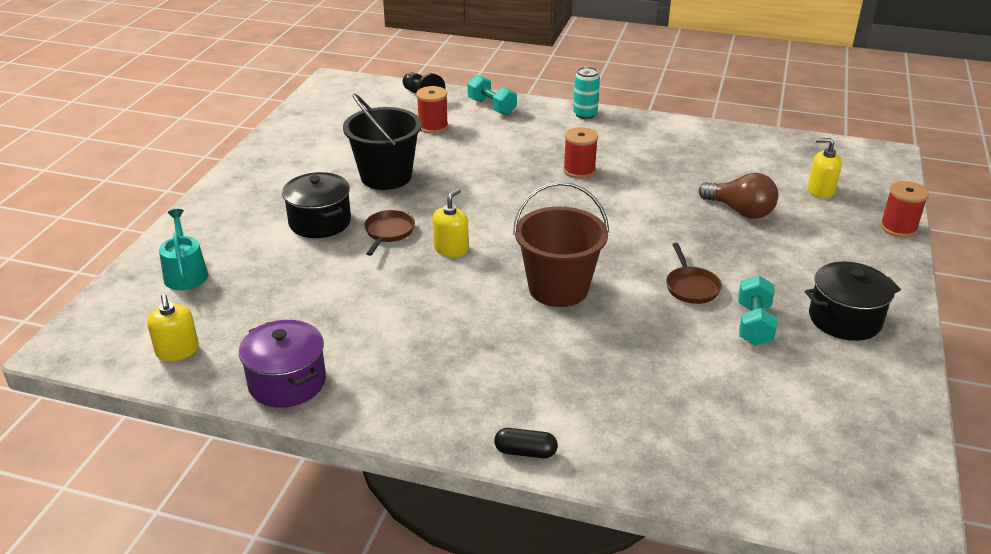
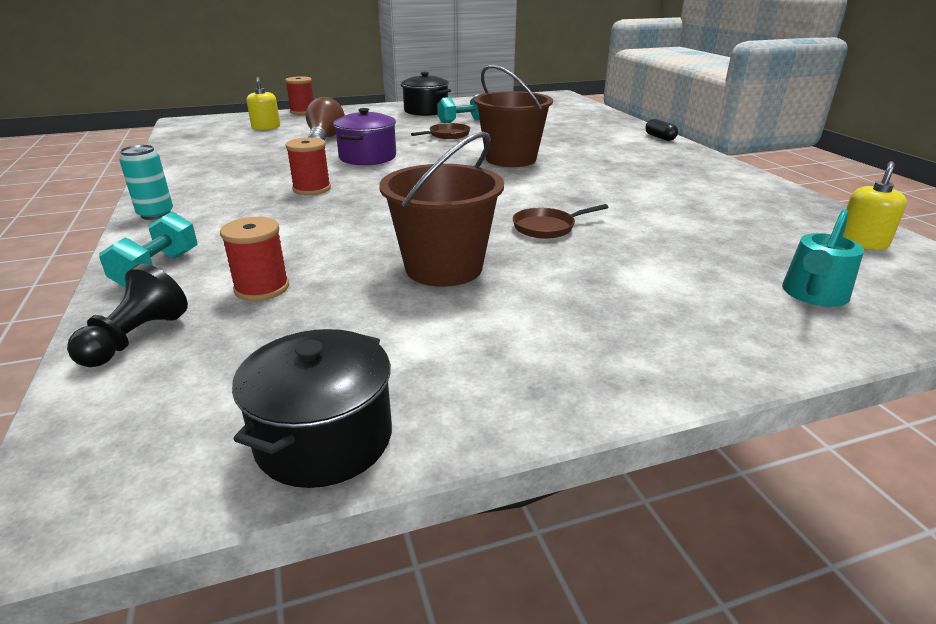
camera: 125 degrees left, 5 degrees down
purple pot [239,320,326,408] -> purple pot moved to [333,108,396,165]
black pot [282,172,351,238] -> black pot moved to [232,329,392,488]
black bucket [343,93,422,190] -> brown bucket [379,132,504,287]
yellow soap dispenser [432,188,469,257] -> none

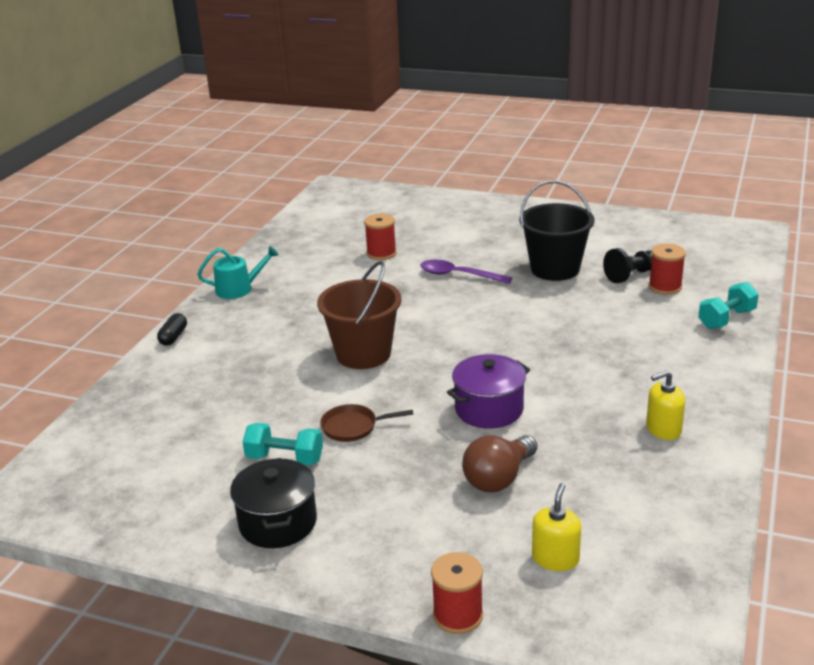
camera: 140 degrees left, 0 degrees up
black pawn [67,264,188,367] -> black pawn moved to [603,248,652,283]
turquoise can [119,145,173,220] -> none
black pot [232,329,392,488] -> none
red spool [285,137,331,195] -> red spool moved to [364,214,397,260]
brown bucket [379,132,504,287] -> black bucket [519,180,594,281]
brown pan [513,204,609,239] -> purple spoon [420,260,512,284]
turquoise watering can [782,209,864,307] -> turquoise watering can moved to [197,246,279,299]
yellow soap dispenser [843,161,907,250] -> yellow soap dispenser moved to [646,370,685,440]

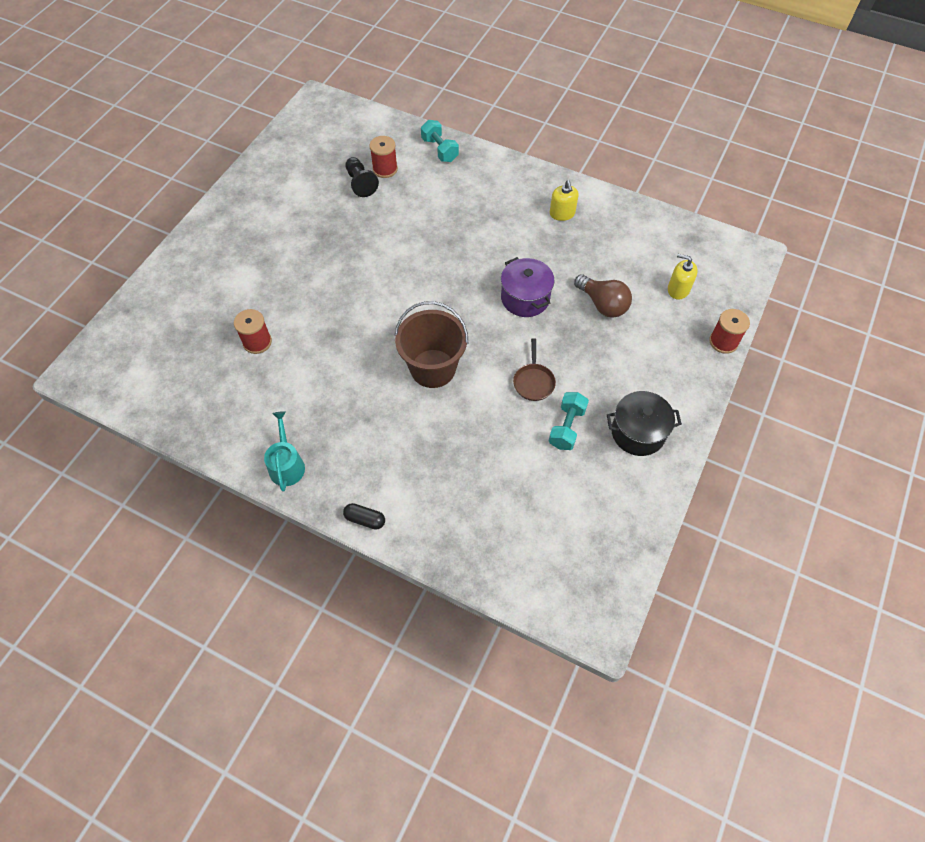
camera: 85 degrees left, 30 degrees up
purple spoon [420,260,512,284] -> none
black bucket [519,180,594,281] -> none

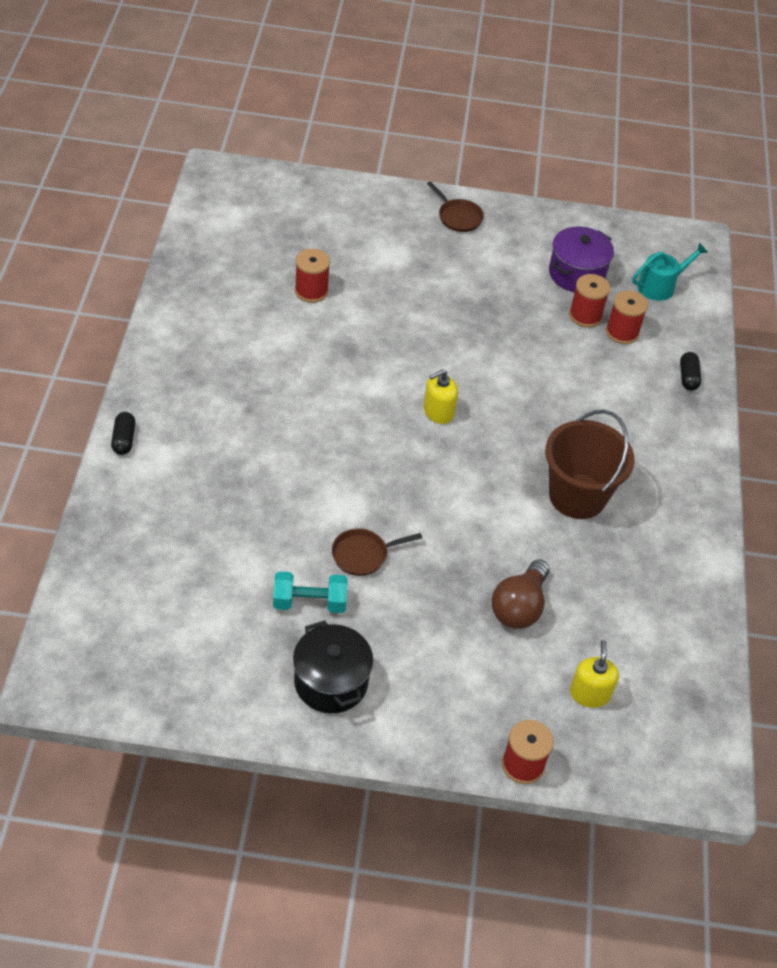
camera: 65 degrees right, 10 degrees down
turquoise watering can [264,411,305,492] -> turquoise watering can moved to [632,242,708,301]
black pawn [345,157,379,197] -> red spool [569,274,610,328]
brown bucket [394,301,468,388] -> brown bucket moved to [545,410,634,519]
turquoise dumbbell [421,120,459,162] -> black capsule [680,352,701,391]
purple pot [501,257,555,317] -> purple pot moved to [549,227,614,292]
yellow soap dispenser [550,180,579,221] -> yellow soap dispenser moved to [423,369,458,424]
none -> brown pan [427,181,484,232]

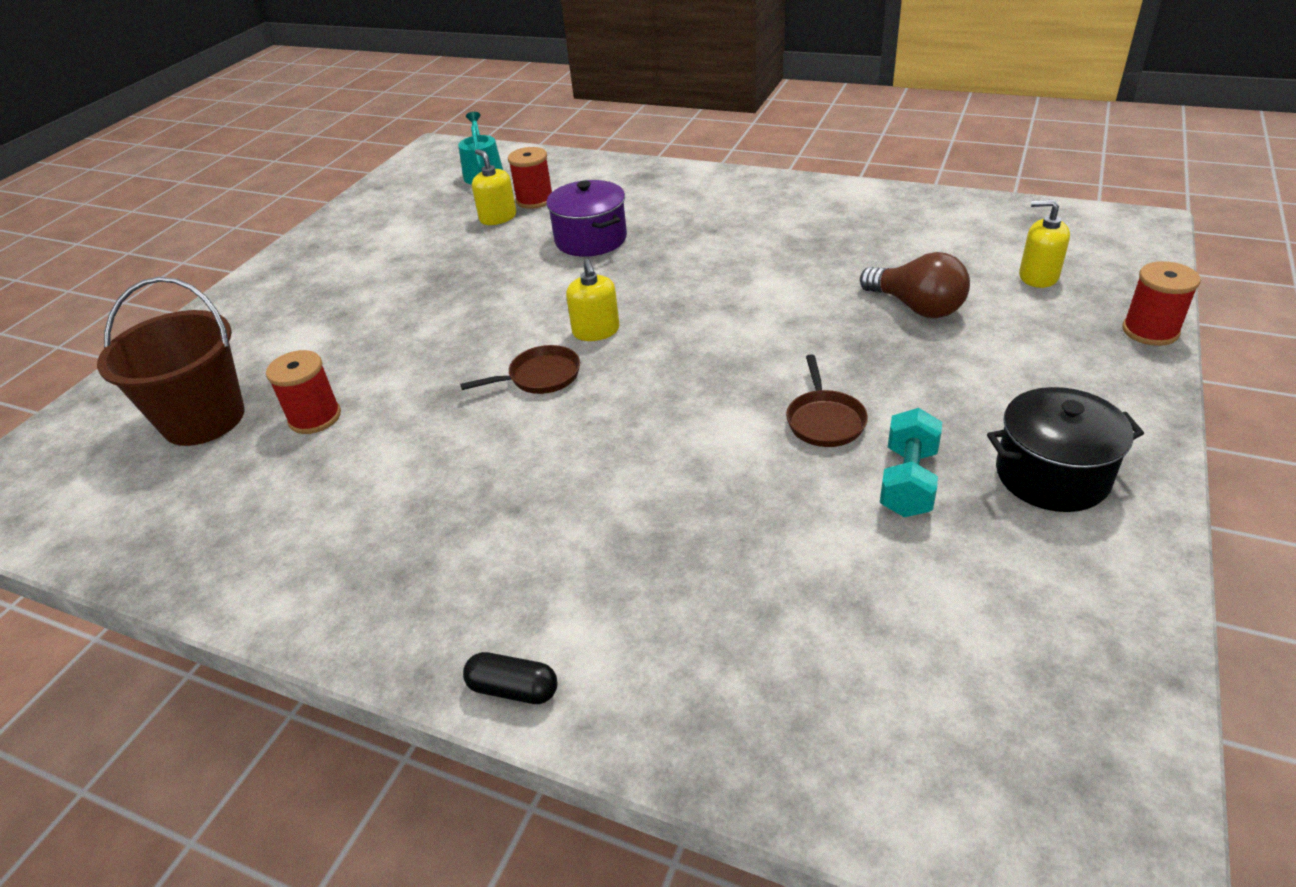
camera: 65 degrees left, 10 degrees down
brown pan [427,181,484,232] -> brown pan moved to [460,345,580,394]
brown bucket [545,410,634,519] -> brown bucket moved to [97,277,245,446]
purple pot [549,227,614,292] -> purple pot moved to [546,180,627,257]
red spool [569,274,610,328] -> yellow soap dispenser [472,149,516,225]
black capsule [680,352,701,391] -> none

